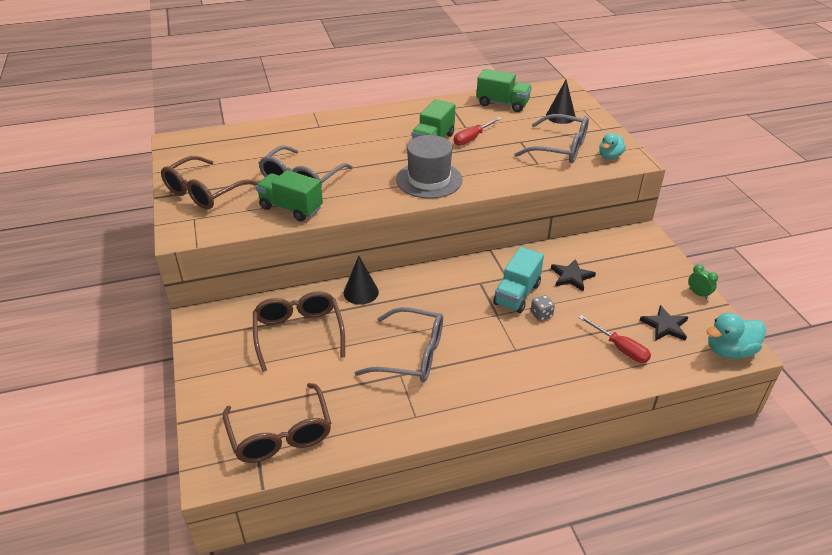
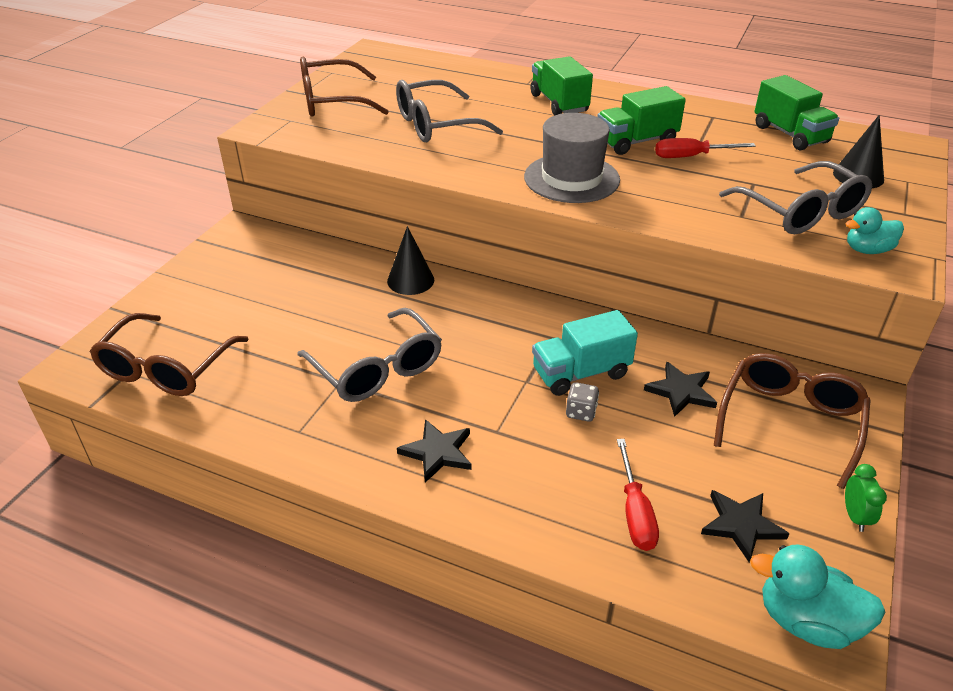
camera: 40 degrees right, 0 degrees up
brown glasses [253,291,345,372] -> brown glasses moved to [714,353,871,489]
green truck [256,170,323,221] -> green truck moved to [531,56,593,116]
none -> black star [397,419,471,483]

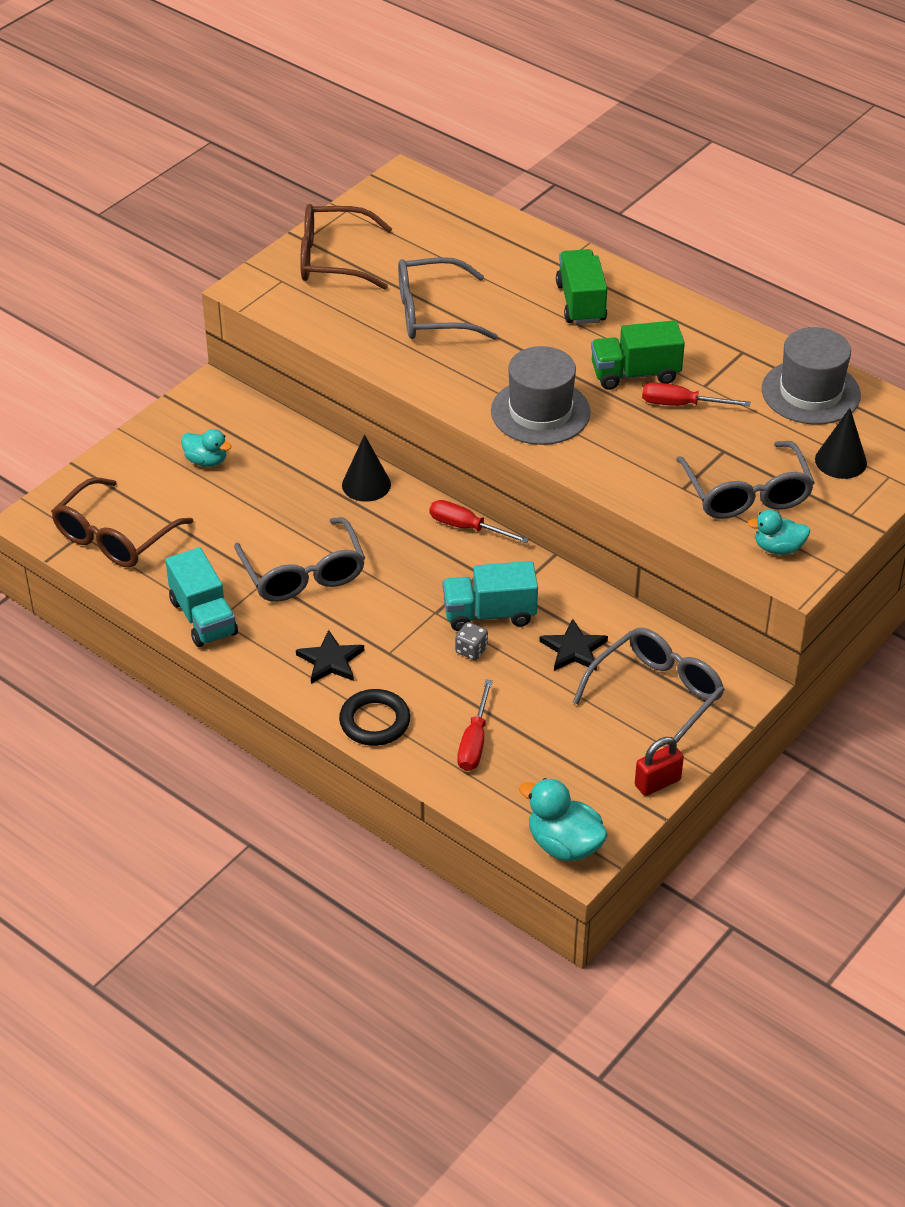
camera: 15 degrees right, 5 degrees up
black star [701,490,790,562] -> none
brown glasses [714,353,871,489] -> grey glasses [572,627,725,747]
green truck [754,75,839,150] -> grey hat [762,327,861,425]
green clock [845,464,887,532] -> red padlock [635,737,684,796]
none -> turquoise truck [165,547,238,647]
none -> turquoise duck [181,429,232,467]
none -> black ring [339,689,410,746]
none -> red screwdriver [429,500,529,543]

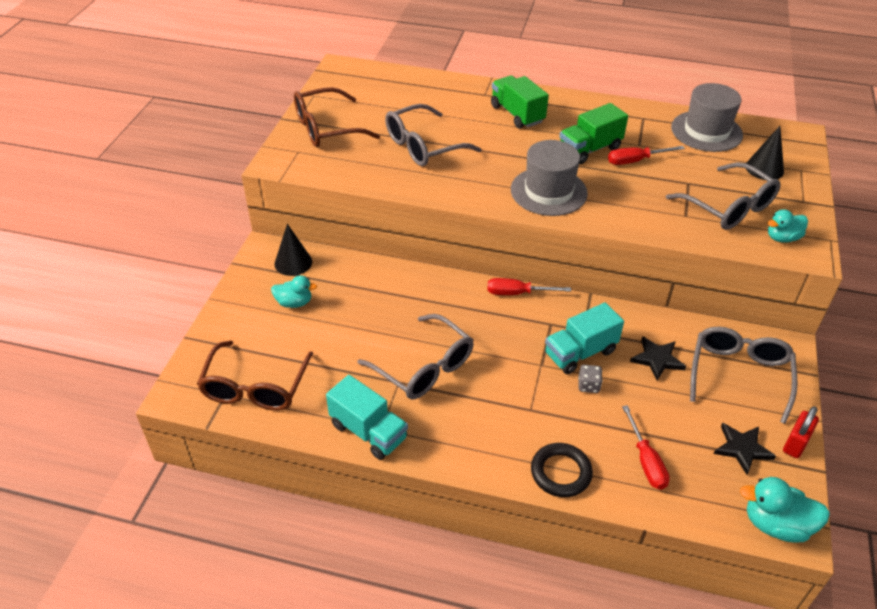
camera: 25 degrees left, 0 degrees up
black star [296,630,364,684] -> black star moved to [714,423,776,475]
black cone [342,435,391,502] -> black cone moved to [275,224,312,276]

